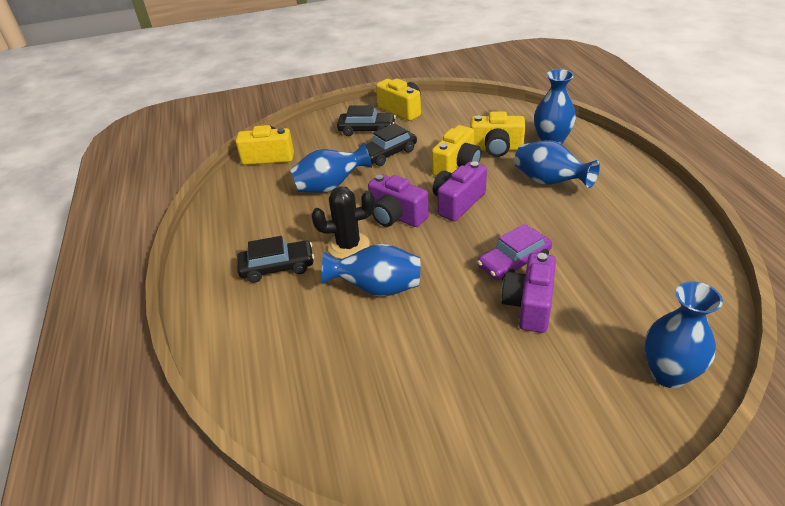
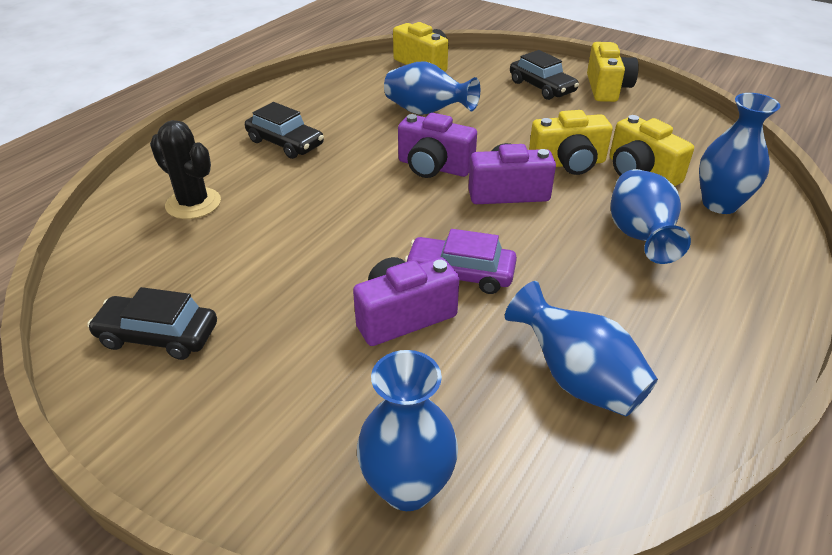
camera: 45 degrees right, 0 degrees up
black cactus [311,186,375,259] -> black cactus moved to [150,120,221,219]
blue vase [322,244,420,297] -> blue vase moved to [505,281,658,416]
black car [365,123,417,166] -> black car moved to [87,287,217,360]
purple camera [368,174,429,227] -> purple camera turned 60 degrees counterclockwise [398,113,477,178]

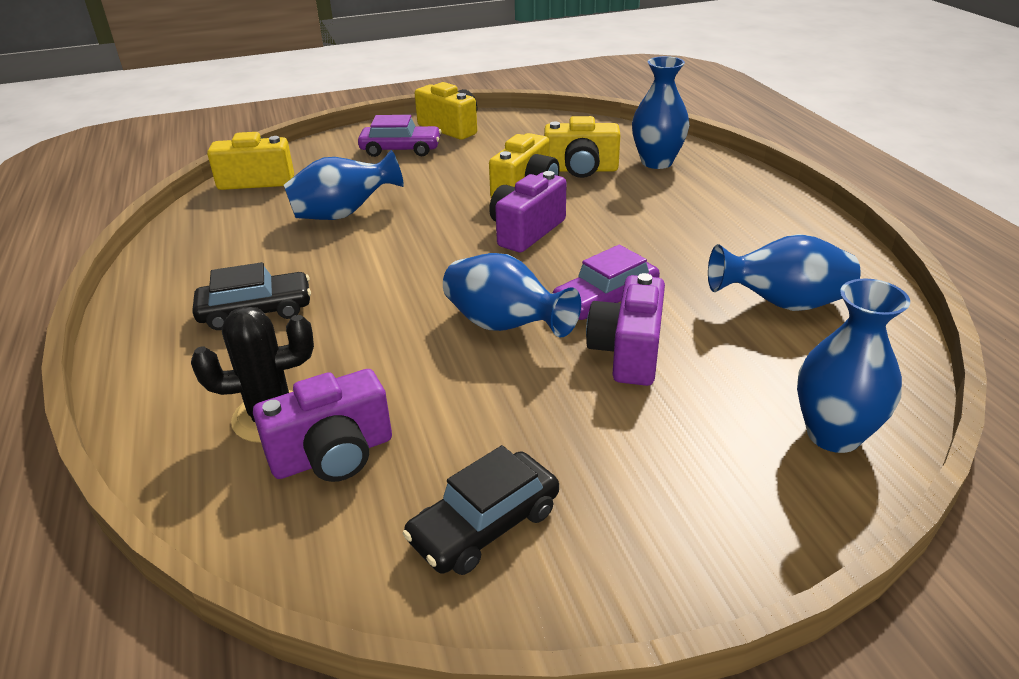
camera: 50 degrees left, 5 degrees down
purple camera [398,113,477,178] -> purple camera moved to [253,369,392,482]
black car [510,50,579,100] -> purple car [358,115,442,157]
blue vase [610,169,691,264] -> blue vase moved to [443,253,581,337]

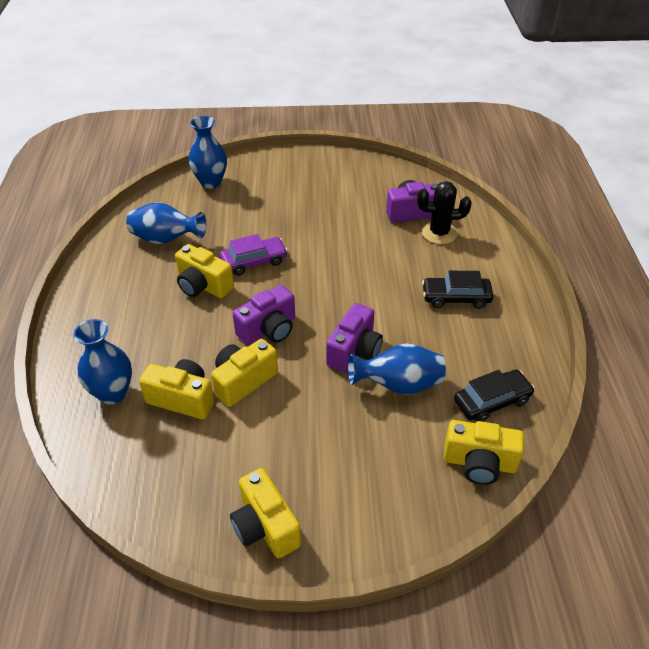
camera: 165 degrees left, 10 degrees up
purple car [358,115,442,157] -> none
black car [403,445,559,575] -> black car moved to [454,370,535,422]
blue vase [443,253,581,337] -> none
purple camera [586,273,665,386] -> purple camera moved to [326,303,383,372]
none -> yellow camera [175,244,234,298]

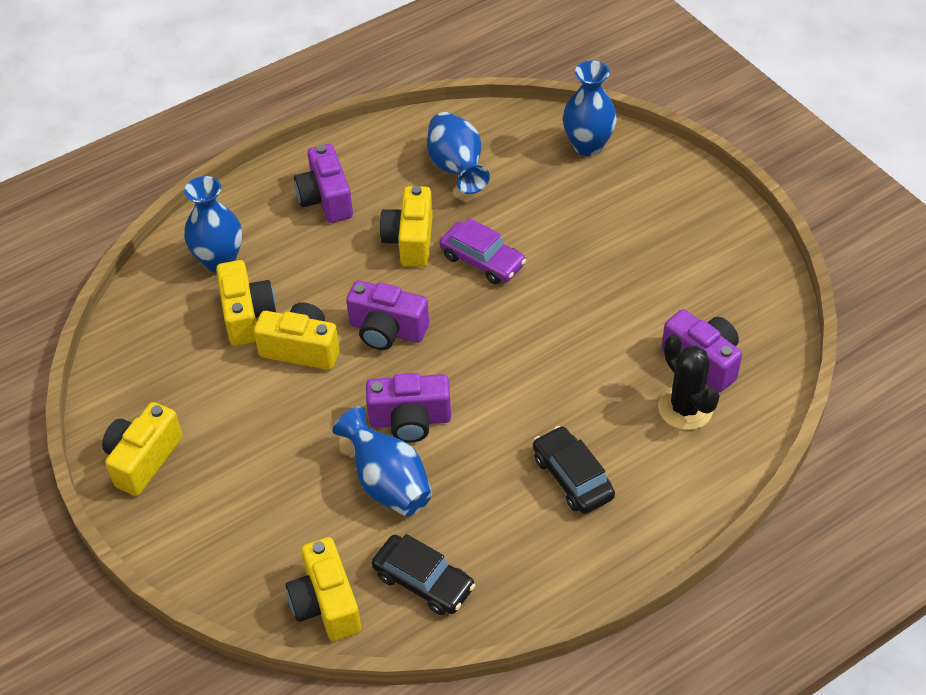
camera: 60 degrees right, 5 degrees up
none -> purple camera [294,144,353,223]

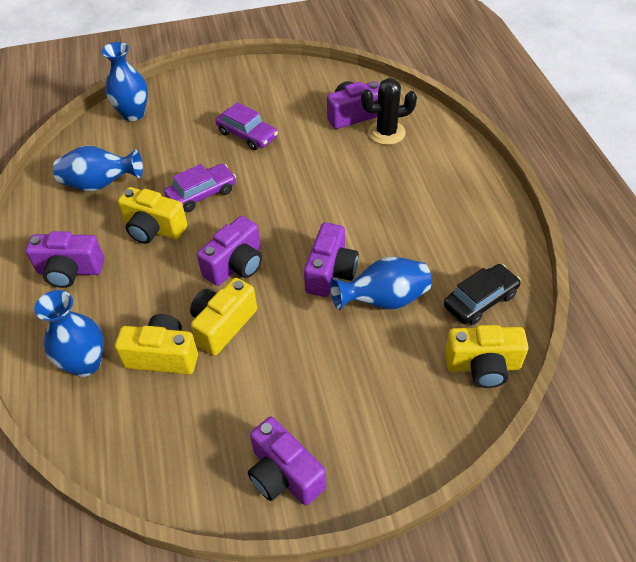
camera: 70 degrees left, 0 degrees up
yellow camera [102,402,183,496] -> purple camera [248,417,326,506]
black car [533,426,615,514] -> none
none -> purple car [216,102,278,150]

